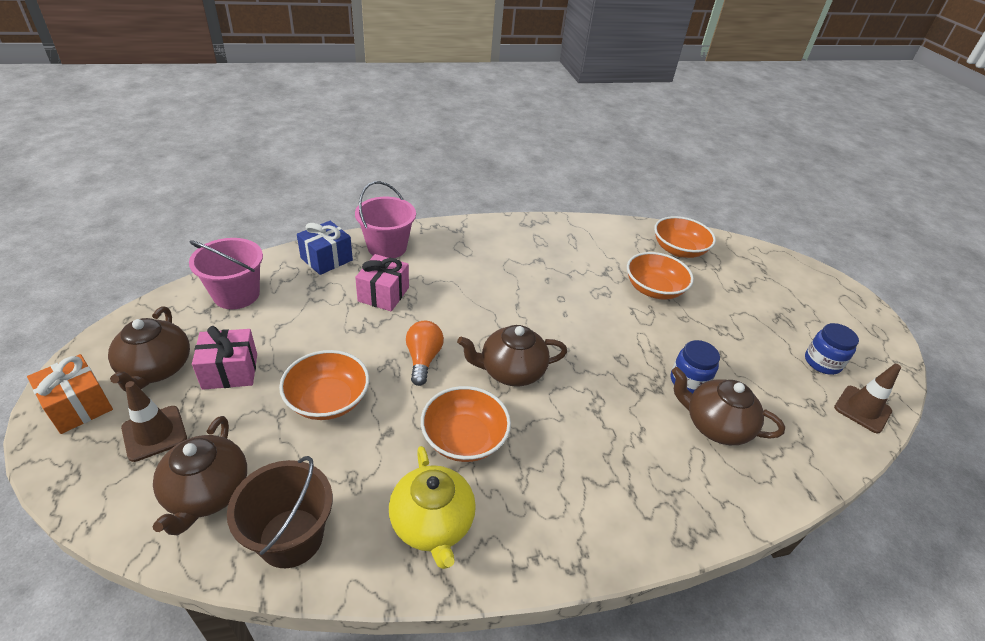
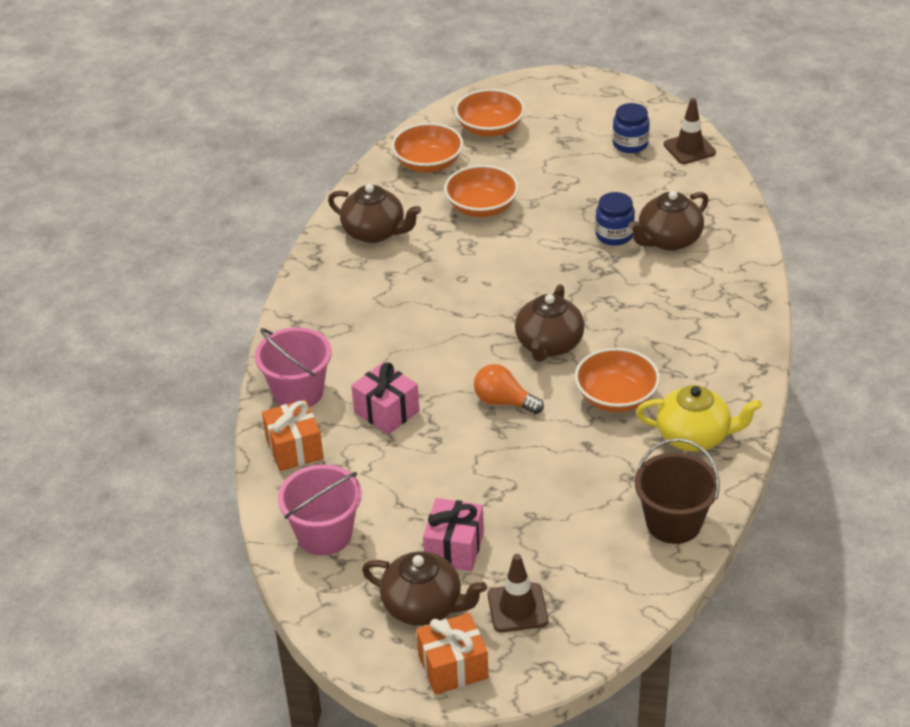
camera: 60 degrees left, 0 degrees up
brown teapot [153,416,247,535] -> brown teapot moved to [328,184,421,243]
orange bowl [279,350,369,420] -> orange bowl moved to [455,89,525,137]
blue gift [297,221,353,275] -> orange gift [262,400,324,471]

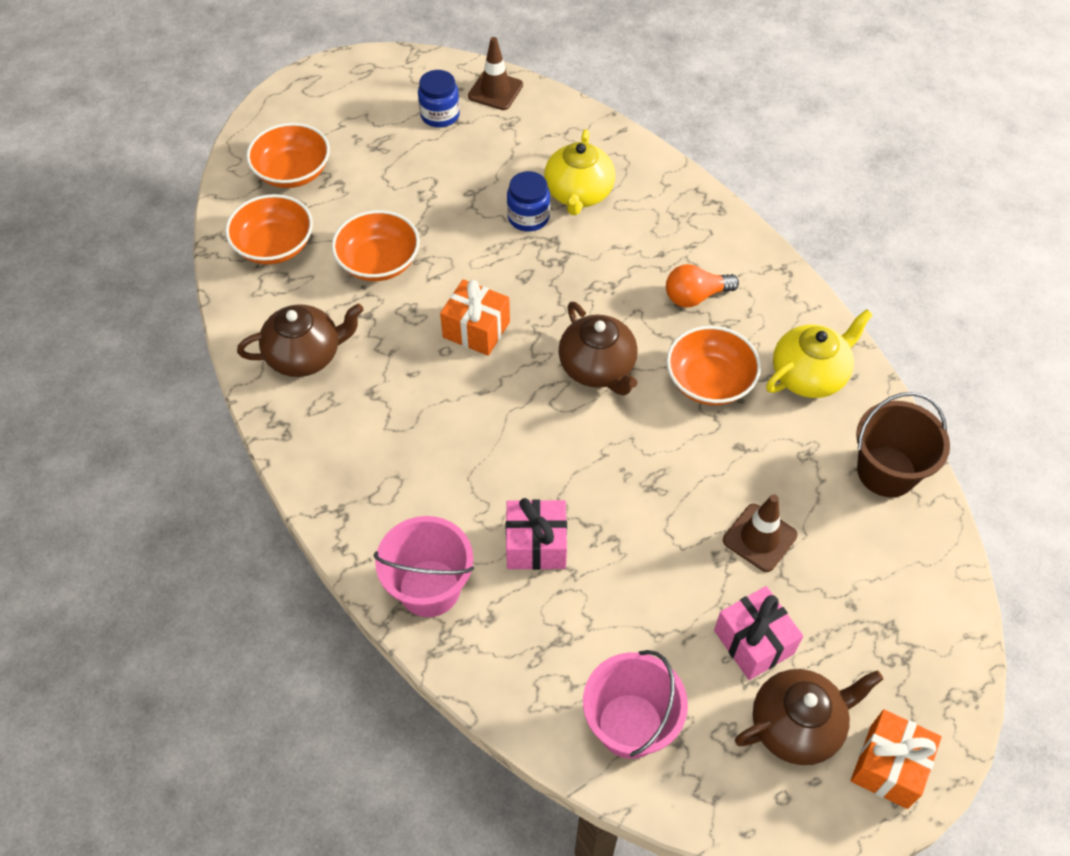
camera: 45 degrees left, 15 degrees up
orange gift [262,400,324,471] -> orange gift moved to [440,279,510,356]
orange light bulb [474,364,544,414] -> orange light bulb moved to [666,264,739,307]
brown traffic cone [488,554,548,632] -> brown traffic cone moved to [723,494,798,572]
brown teapot [628,191,709,251] -> yellow teapot [544,129,615,215]

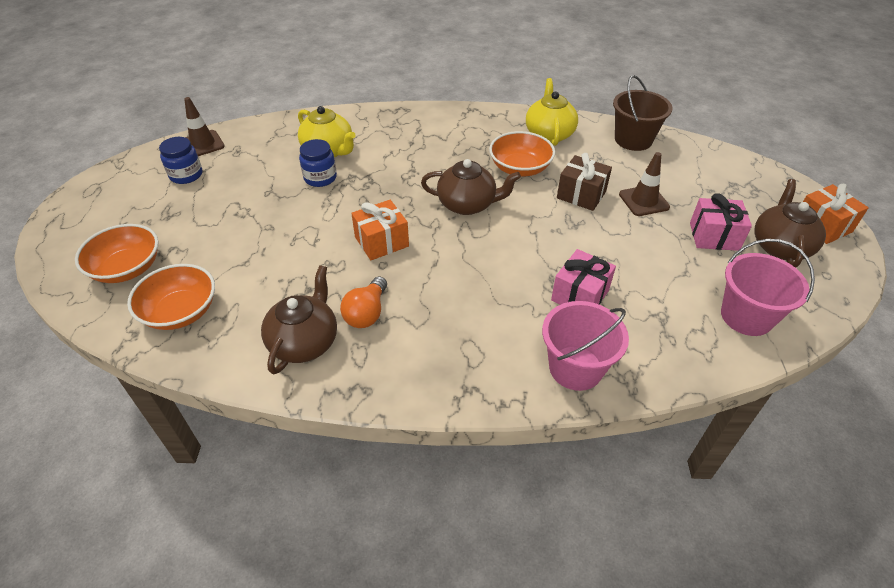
camera: 55 degrees left, 10 degrees down
orange bowl [332,210,420,281] -> none
orange light bulb [666,264,739,307] -> orange light bulb moved to [340,276,387,328]
none -> brown gift [557,153,612,211]

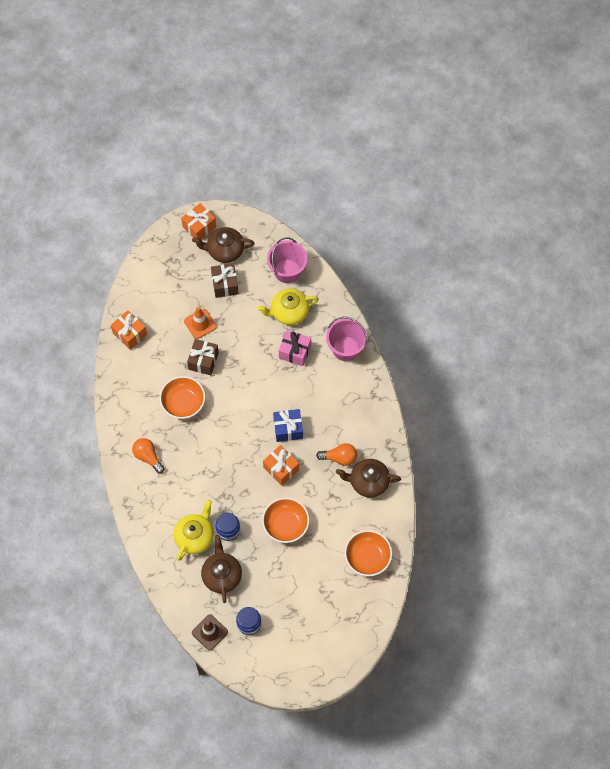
camera: 105 degrees left, 20 degrees up
orange bowl [75,224,158,283] -> orange bowl moved to [262,498,310,543]
brown teapot [421,159,521,215] -> brown teapot moved to [201,535,242,603]
yellow teapot [526,78,578,146] -> yellow teapot moved to [257,288,319,325]
brown bucket [613,75,673,151] -> orange gift [111,310,147,350]
brown traffic cone [619,152,670,216] -> orange traffic cone [184,307,217,339]
pink gift [690,193,752,251] -> brown gift [211,263,239,298]
none -> orange light bulb [132,438,165,473]
none -> blue gift [273,409,303,442]

